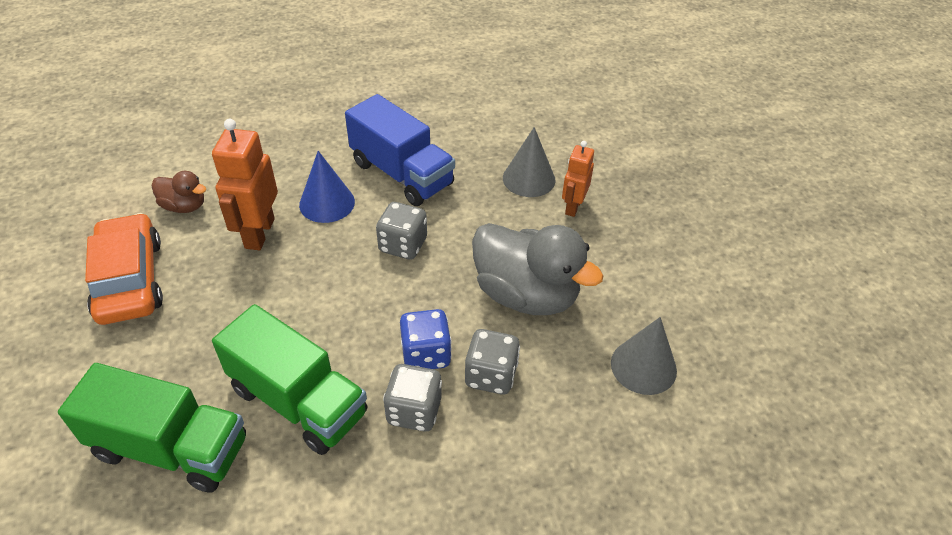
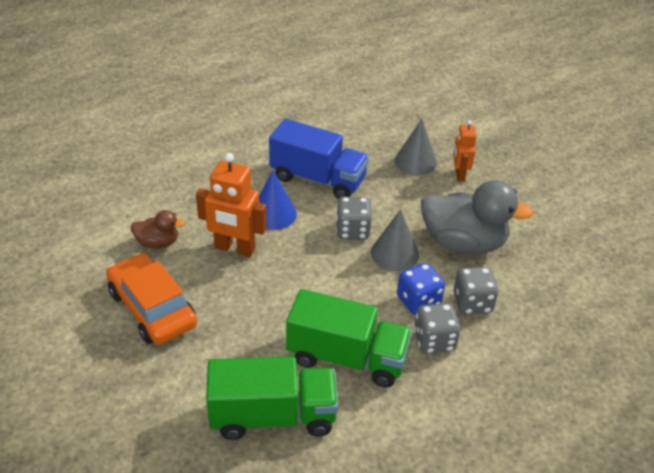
camera: 20 degrees left, 5 degrees down
orange robot [212,119,278,250] -> orange robot turned 60 degrees counterclockwise [196,153,267,257]
grey cone [611,317,677,395] -> grey cone moved to [371,209,419,271]

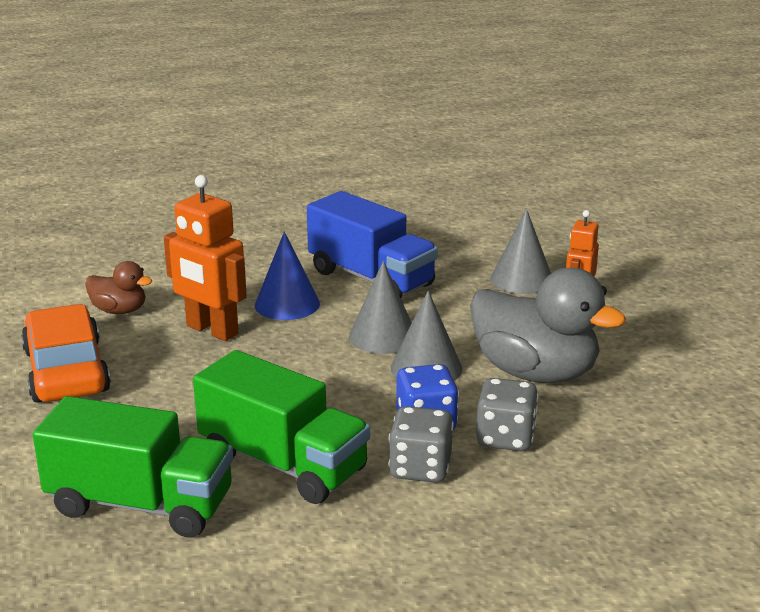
camera: 20 degrees right, 15 degrees down
grey dice [336,197,372,240] -> grey cone [349,261,412,354]

